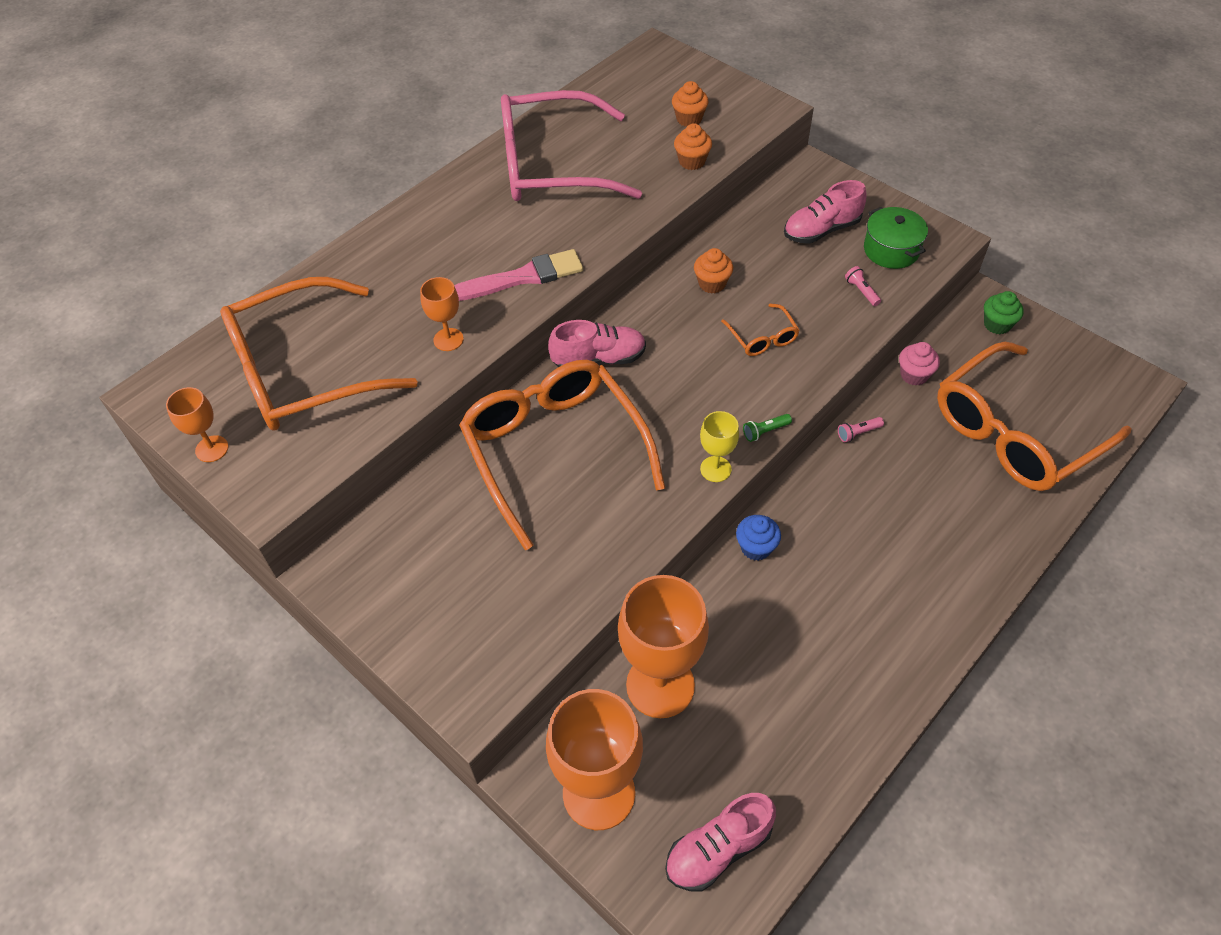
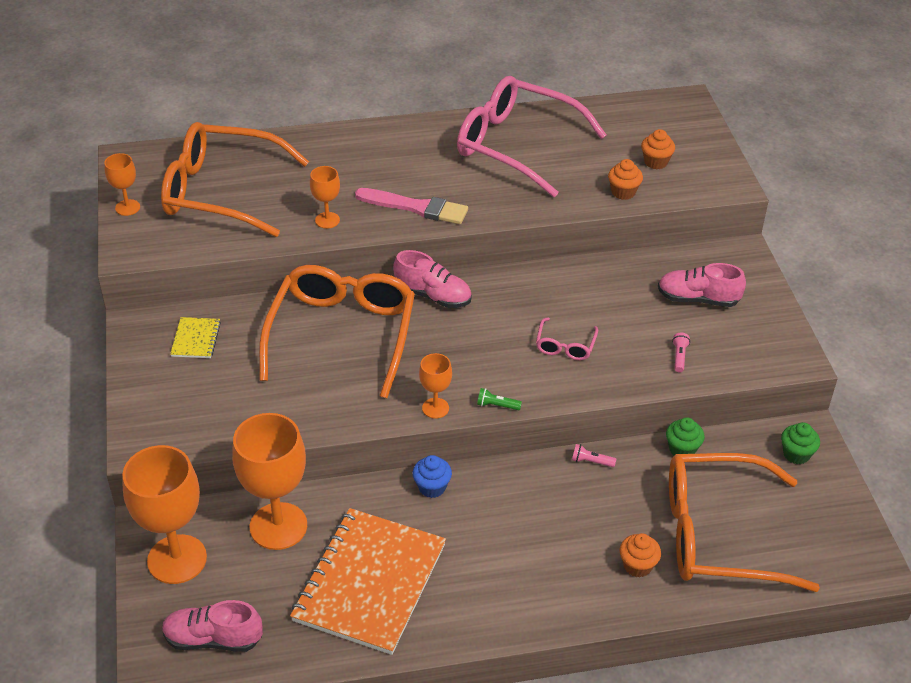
camera: 35 degrees right, 10 degrees down
orange cupcake [694,248,733,294] -> orange cupcake moved to [620,533,661,578]
yellow goblet [700,411,739,482] -> orange goblet [419,353,452,419]
orange glasses [721,303,800,356] -> pink glasses [536,317,598,360]
green pot [864,207,928,269] -> none
pink cupcake [899,342,940,386] -> green cupcake [666,417,705,455]
none -> yellow notebook [170,317,221,358]
none -> orange notebook [290,508,446,655]

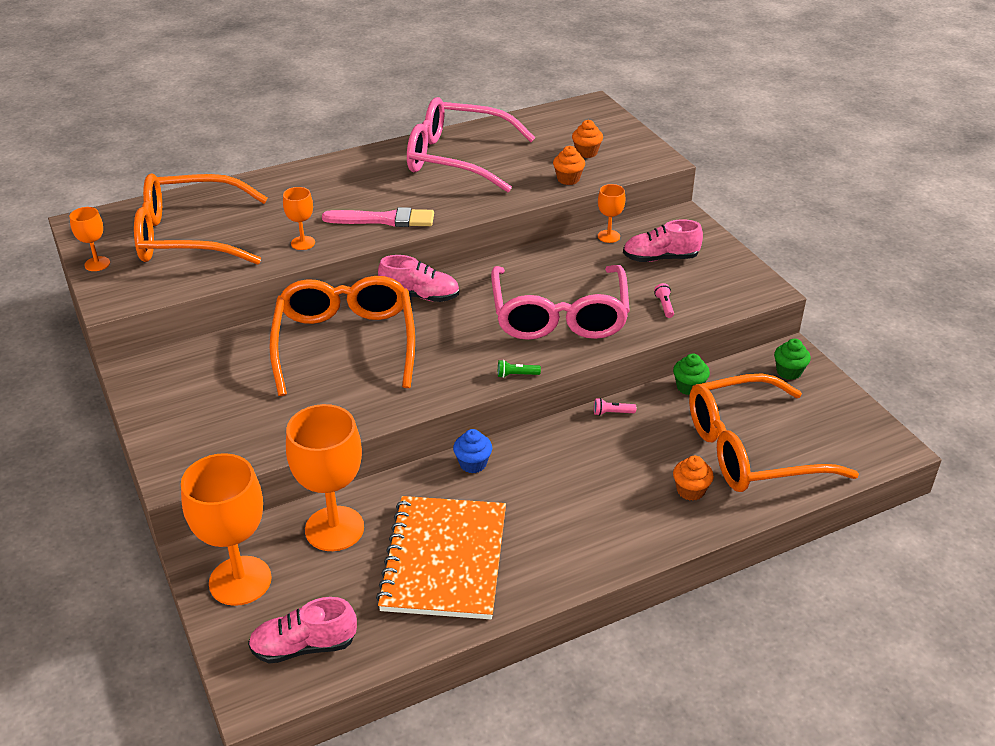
camera: 15 degrees left, 5 degrees down
yellow notebook [170,317,221,358] -> none
orange goblet [419,353,452,419] -> orange goblet moved to [598,184,625,243]
pink glasses [536,317,598,360] -> pink glasses [491,265,630,340], size x2.42

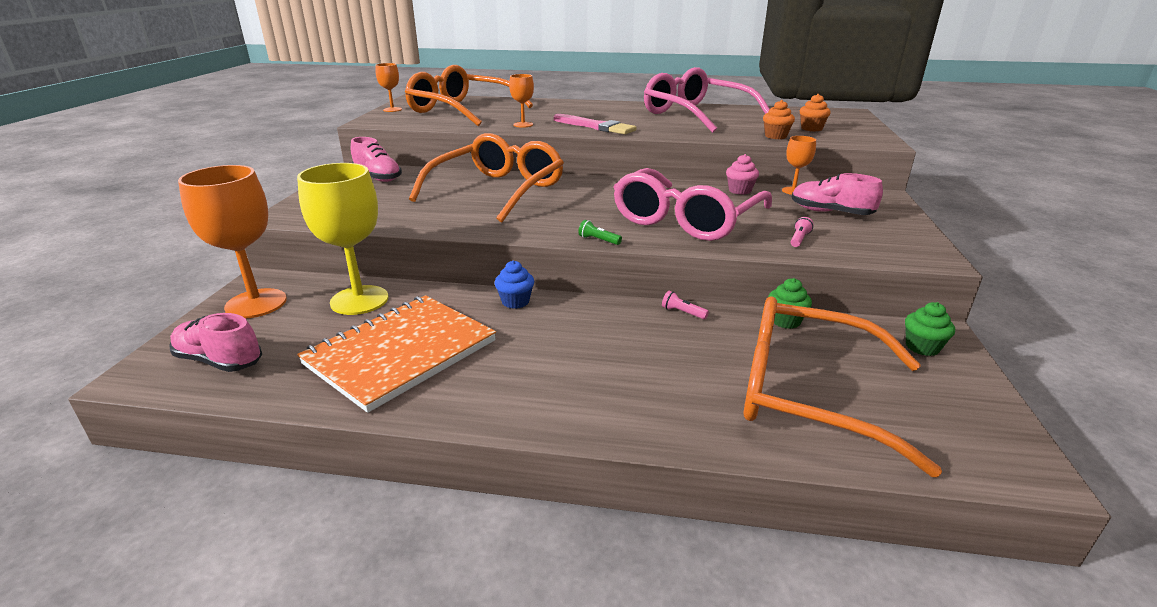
camera: 35 degrees right, 10 degrees down
orange goblet [286,404,364,551] -> yellow goblet [297,163,388,315]
pink shoe [378,255,459,302] -> pink shoe moved to [351,137,402,182]
orange cupcake [673,456,714,501] -> none
none -> pink cupcake [726,154,759,195]

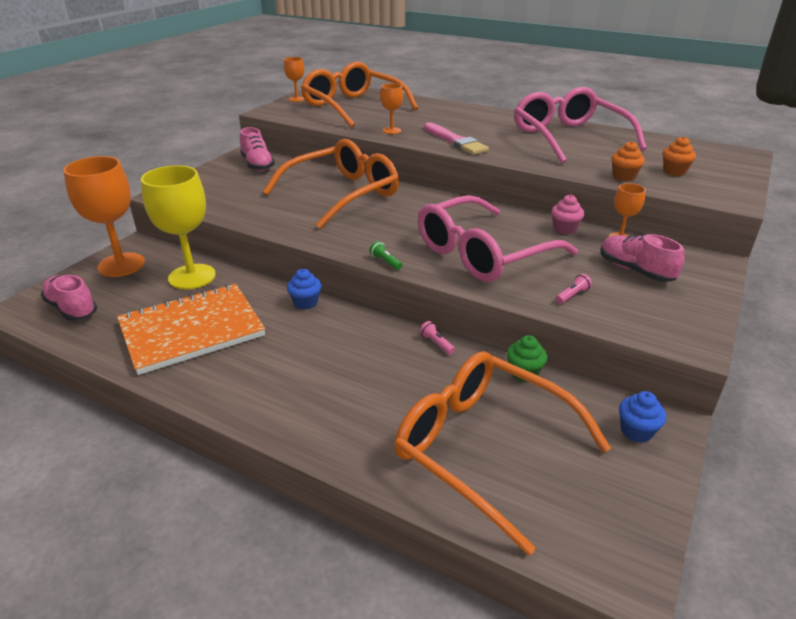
camera: 20 degrees right, 5 degrees up
green cupcake [905,302,955,356] -> blue cupcake [619,391,666,443]

